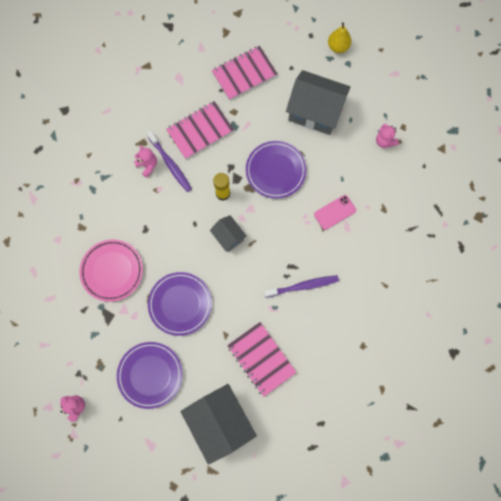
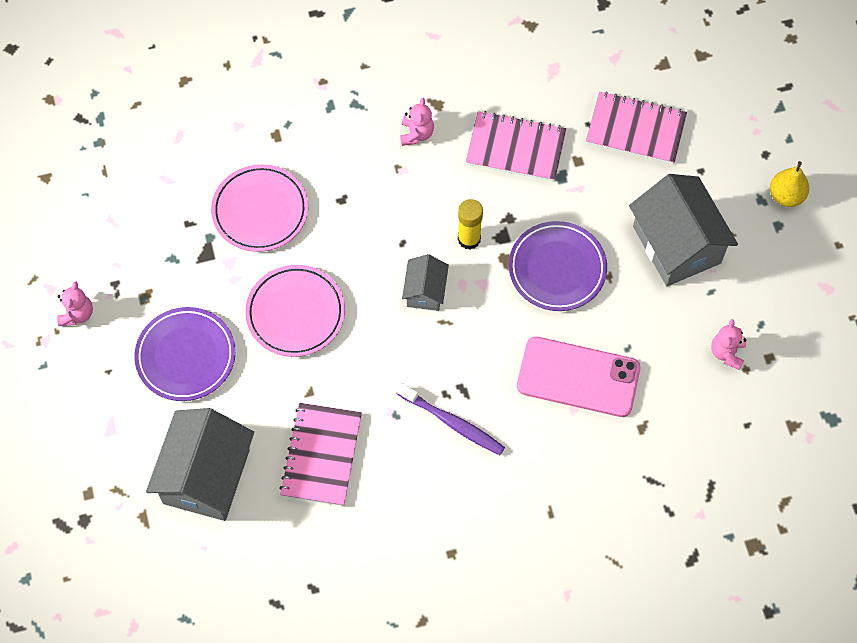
camera: 45 degrees right, 10 degrees down
purple toothbrush [147,131,192,192] -> none
purple plate [148,272,212,336] -> pink plate [245,265,345,357]
pink phone [314,195,356,230] -> pink phone [517,337,640,417], size x1.80

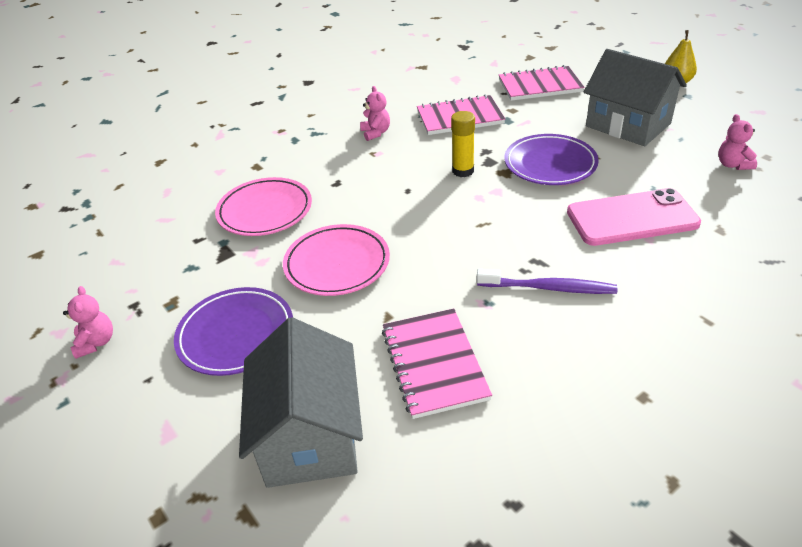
camera: 20 degrees left, 25 degrees down
grey house [402,254,449,311] -> none

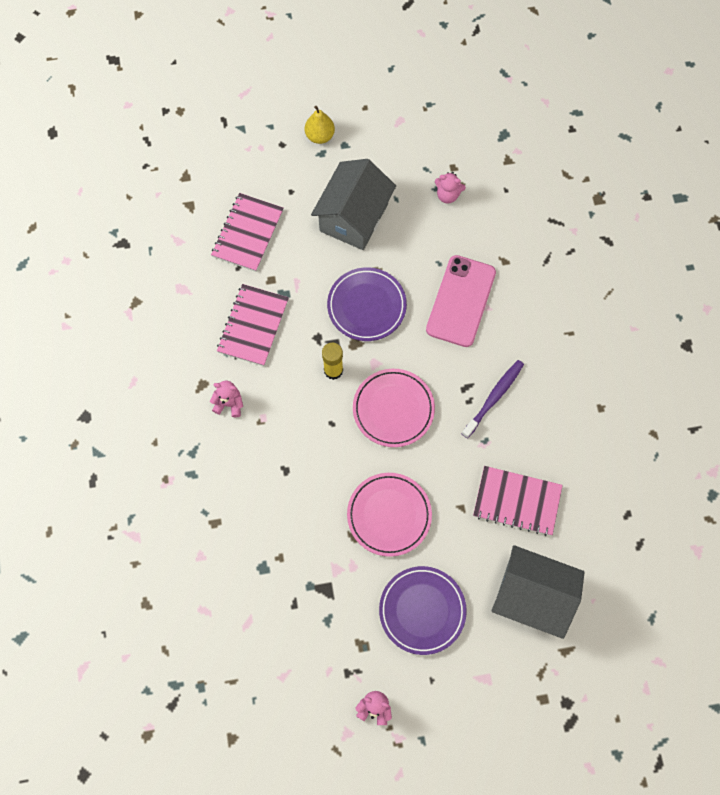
camera: 65 degrees left, 30 degrees up
pink plate [215,177,312,236] -> pink plate moved to [353,369,435,447]
grey house [584,49,687,146] -> grey house turned 45 degrees counterclockwise [311,159,396,250]

